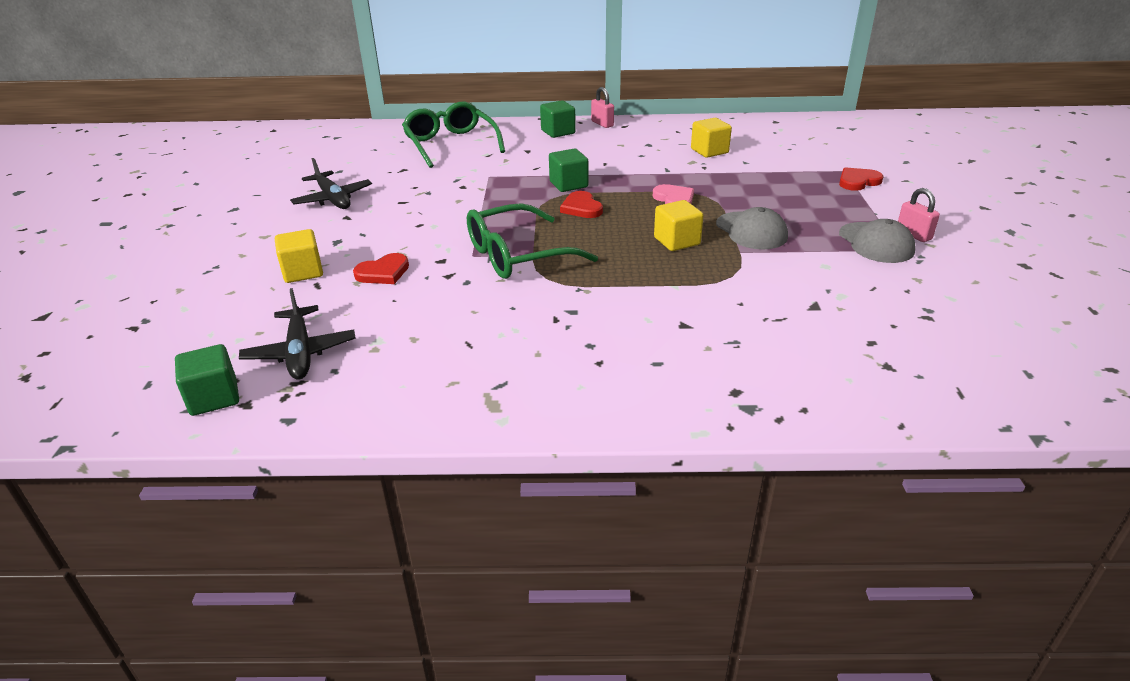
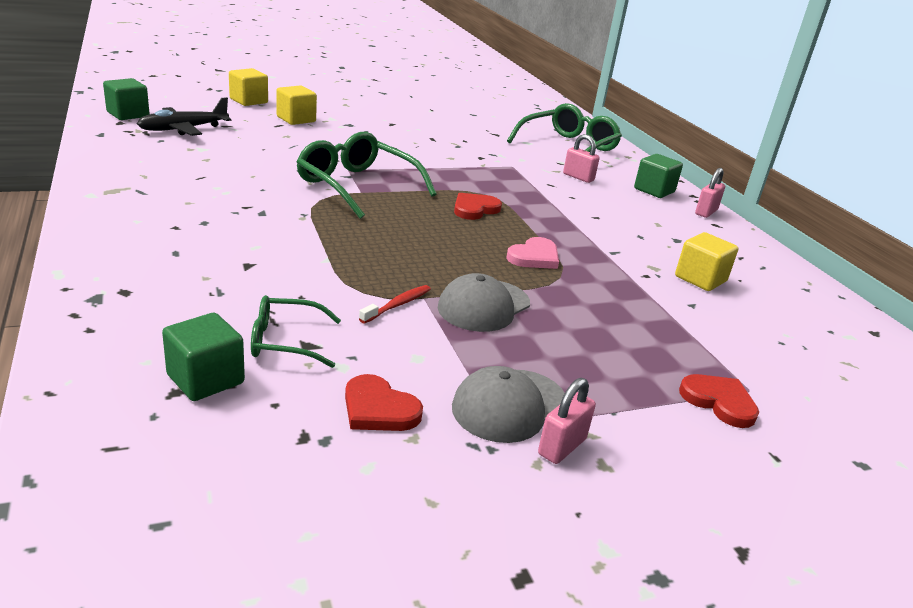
camera: 65 degrees right, 5 degrees down
black plane [290,158,372,209] -> none
red heart [353,253,409,284] -> red heart moved to [345,374,423,431]
green cube [549,148,589,192] -> green cube moved to [162,313,245,401]
yellow cube [654,200,703,251] -> yellow cube moved to [229,68,268,106]
none -> green glasses [251,295,341,368]
none -> red toothbrush [359,285,431,324]
none -> pink padlock [563,134,600,183]

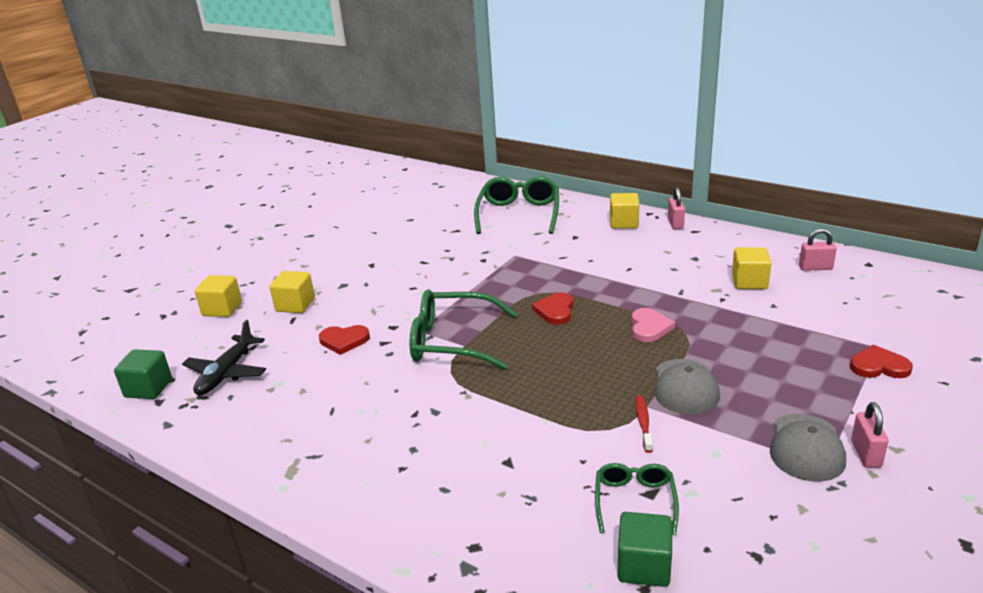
camera: 30 degrees left, 0 degrees up
green glasses [251,295,341,368] -> green glasses turned 135 degrees clockwise [595,463,679,535]
red heart [345,374,423,431] -> red heart moved to [319,325,370,355]
pink padlock [563,134,600,183] -> pink padlock moved to [799,228,837,271]
green cube [634,154,683,198] -> yellow cube [610,193,639,229]

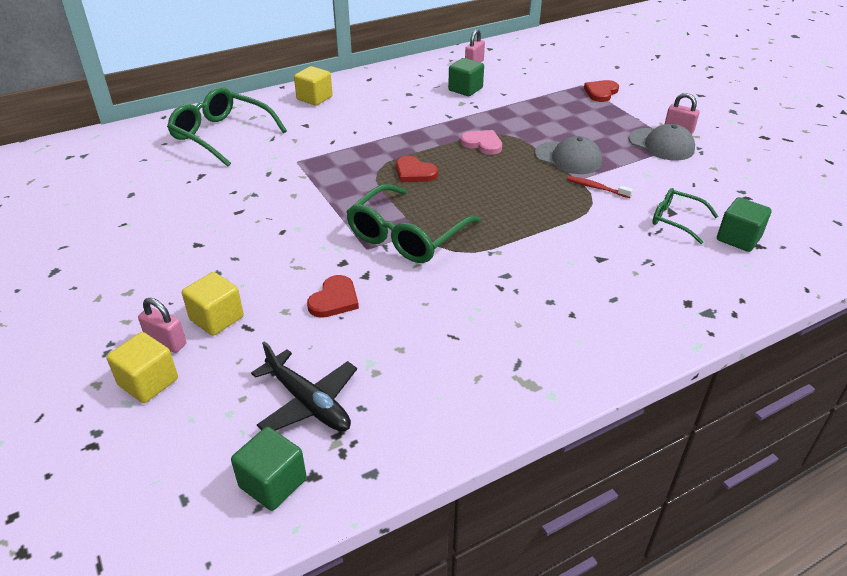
camera: 65 degrees left, 10 degrees up
pink padlock [668,187,685,229] -> pink padlock moved to [138,298,186,353]
yellow cube [732,247,771,290] -> green cube [448,58,484,96]

